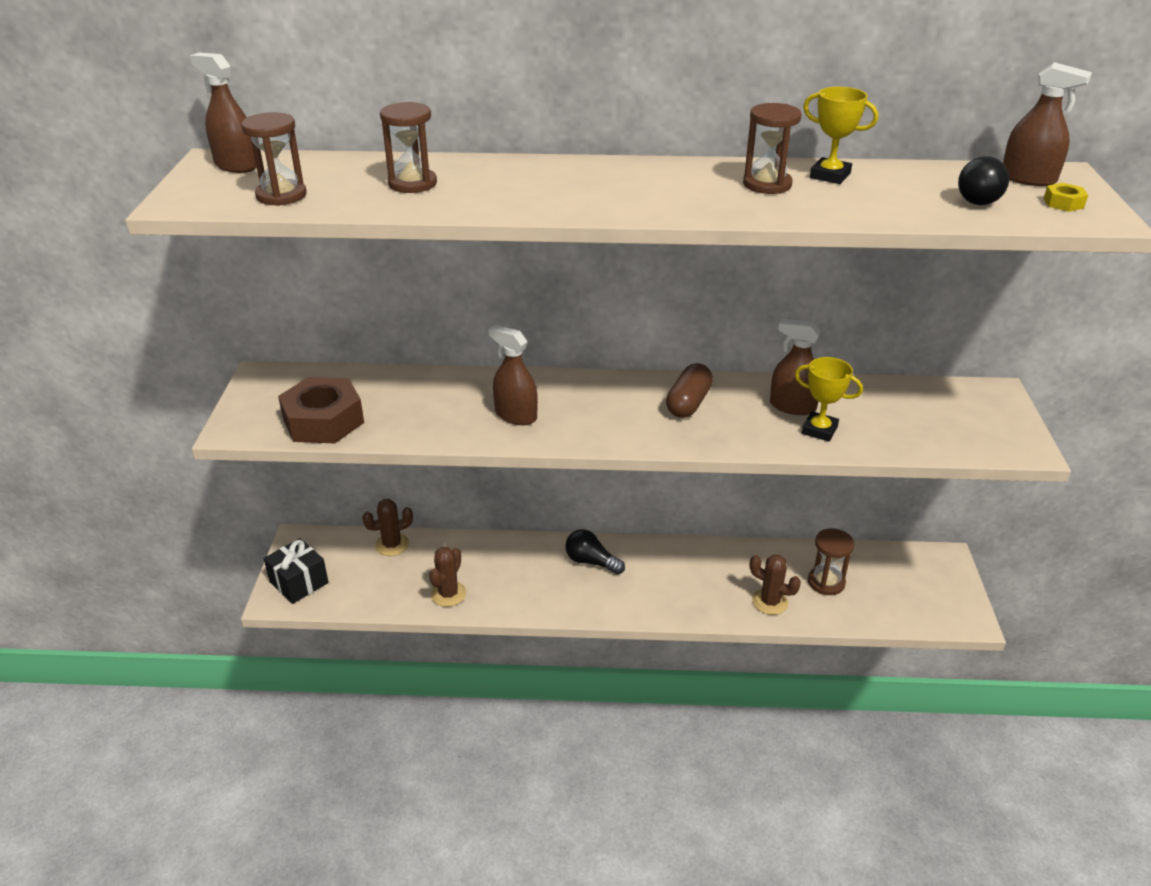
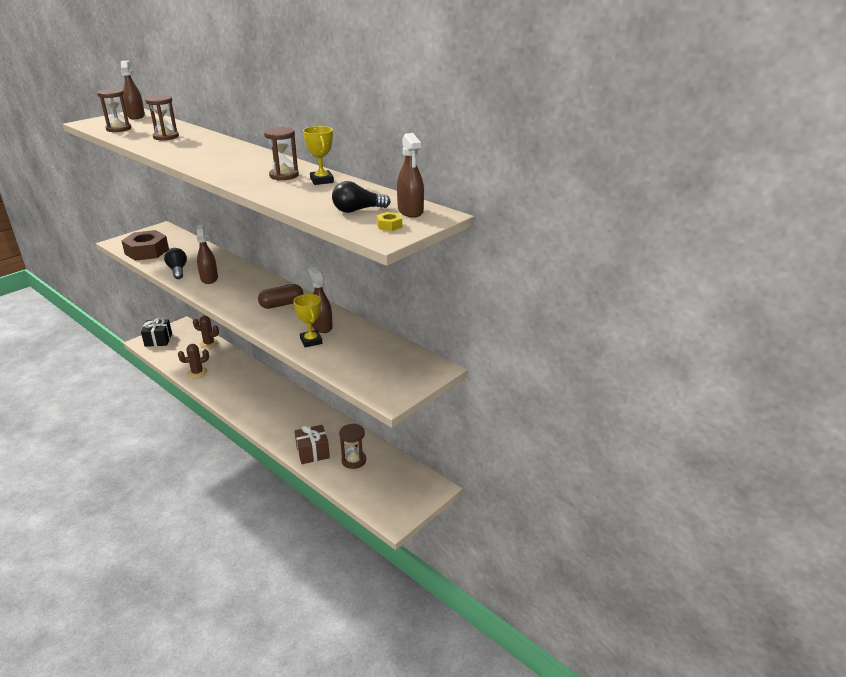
camera: 40 degrees right, 5 degrees down
black light bulb [565,529,625,575] -> black light bulb moved to [164,248,187,279]
brown cactus [750,554,801,615] -> brown gift [295,425,330,464]

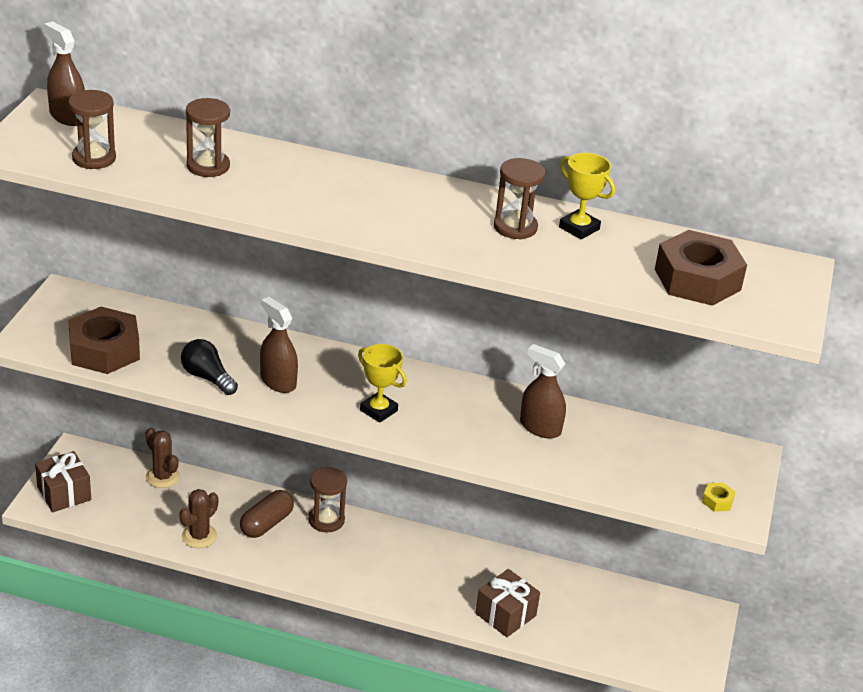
camera: 30 degrees left, 5 degrees up
black gift [141,318,172,347] -> brown gift [35,451,91,512]
brown cactus [193,316,219,349] -> brown cactus turned 60 degrees clockwise [146,427,180,488]
brown capsule [258,284,304,309] -> brown capsule moved to [240,490,294,538]
yellow trophy [293,294,323,347] -> yellow trophy moved to [358,344,407,423]
black light bulb [332,181,391,213] -> brown nut [655,230,747,306]
brown hourglass [339,424,366,469] -> brown hourglass moved to [309,467,347,533]
yellow nut [377,212,402,231] -> yellow nut moved to [702,483,736,512]
brown spray bottle [397,133,424,218] -> none

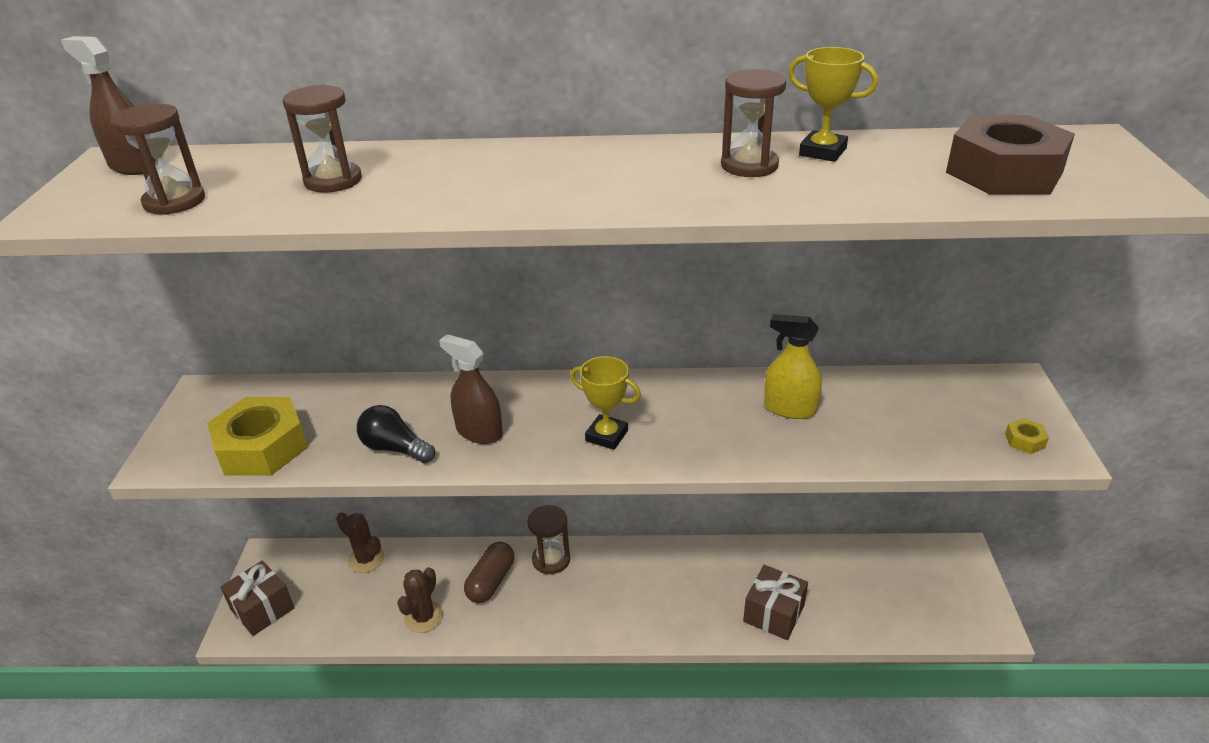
camera: 10 degrees left, 0 degrees up
brown nut [68,307,140,374] -> yellow nut [207,397,308,476]
brown spray bottle [520,344,566,439] -> yellow spray bottle [764,314,822,419]

